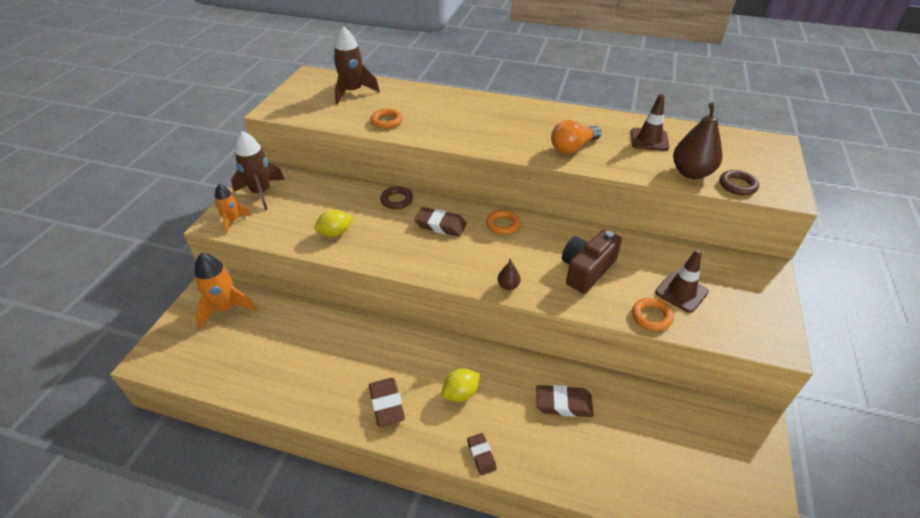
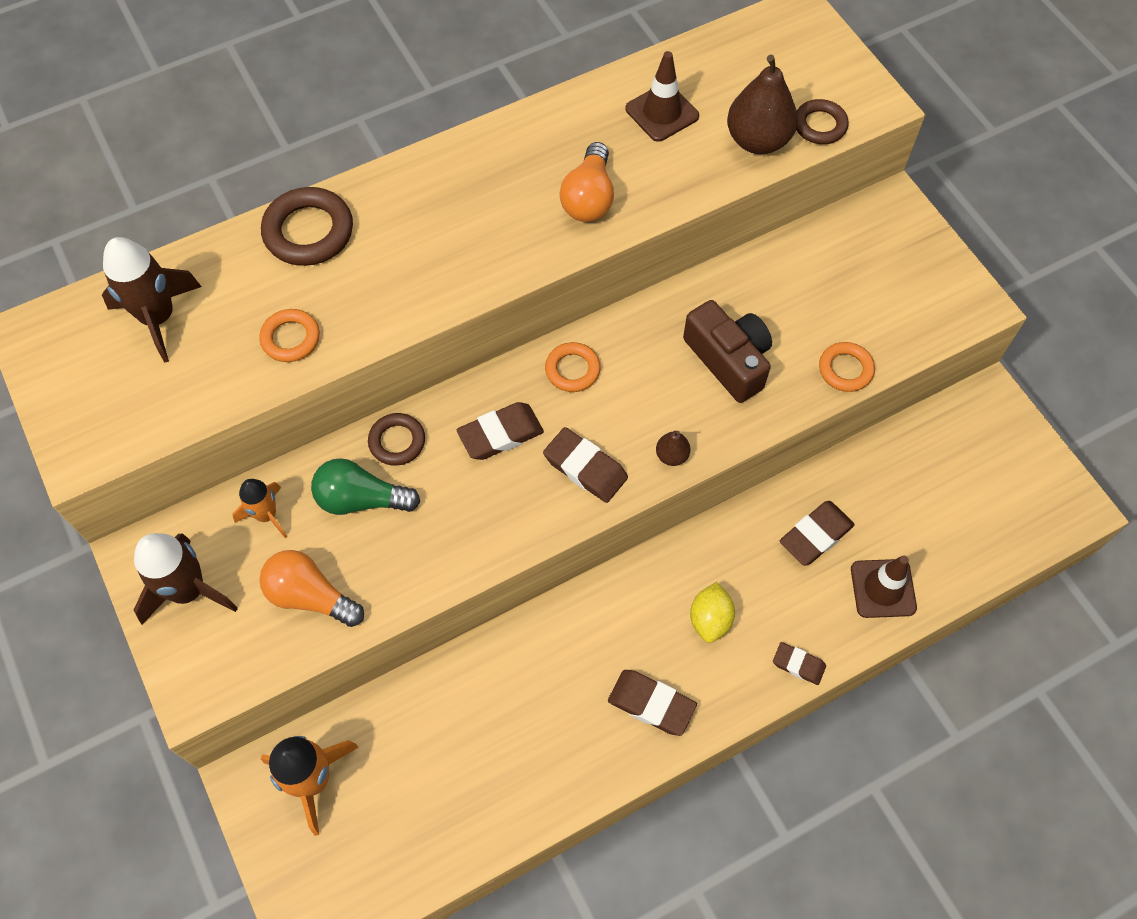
camera: 45 degrees left, 20 degrees up
orange rocket [215,184,252,234] -> orange rocket moved to [232,479,287,538]
yellow lemon [314,209,353,237] -> none
brown camera [562,229,622,294] -> brown camera turned 150 degrees clockwise [683,300,772,403]
brown traffic cone [655,249,709,313] -> brown traffic cone moved to [851,556,917,618]
none -> orange light bulb [259,550,364,627]
none -> brown ring [261,187,353,266]
none -> green light bulb [311,458,420,515]
none -> brown eraser [543,427,628,503]

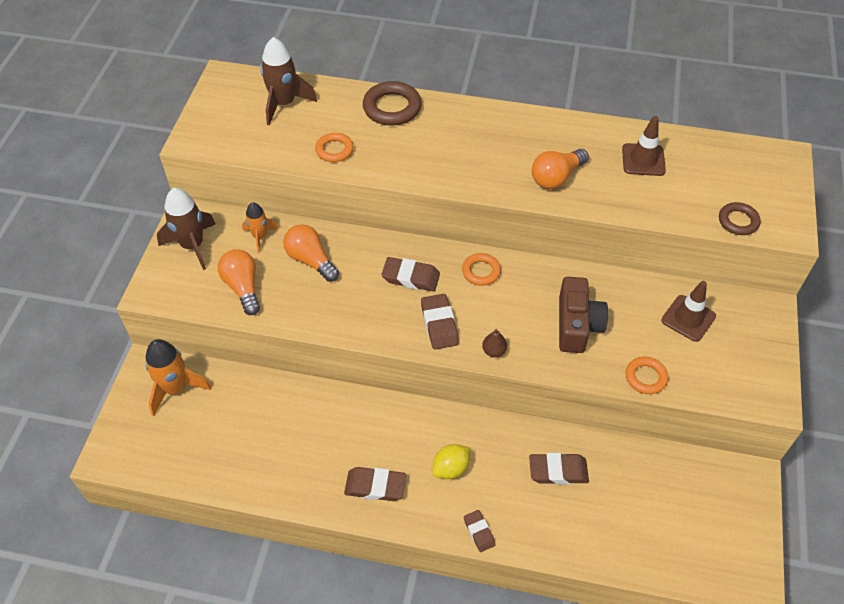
camera: 40 degrees right, 10 degrees down
green light bulb [311,458,420,515] -> orange light bulb [283,224,339,282]
brown ring [368,413,425,466] -> none
brown eraser [608,670,697,736] -> brown eraser turned 60 degrees counterclockwise [344,467,406,501]
brown pear [727,55,798,154] -> none
brown traffic cone [851,556,917,618] -> brown traffic cone moved to [661,281,716,342]

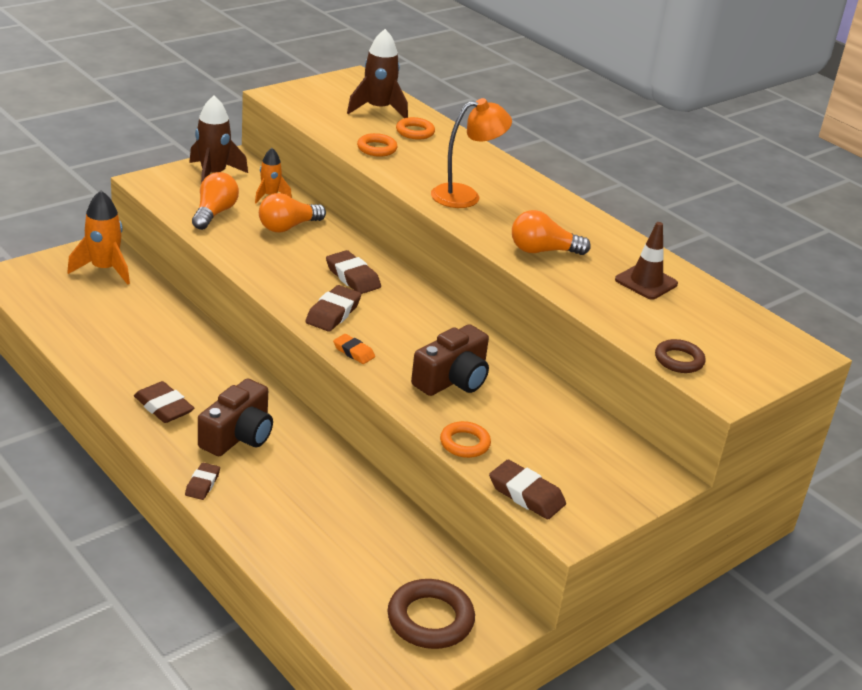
camera: 35 degrees right, 20 degrees down
orange light bulb [283,224,339,282] -> orange light bulb turned 120 degrees counterclockwise [259,193,326,232]
brown ring [363,81,422,126] -> brown ring moved to [387,579,475,649]
yellow lemon [433,444,470,479] -> brown camera [198,379,273,456]
orange ring [462,253,501,286] -> orange ring moved to [396,117,435,140]
brown pear [482,329,507,357] -> orange eraser [333,334,375,364]
brown eraser [529,453,589,485] -> brown eraser moved to [489,460,566,519]
brown traffic cone [661,281,716,342] -> none
none -> orange lamp [431,98,512,208]

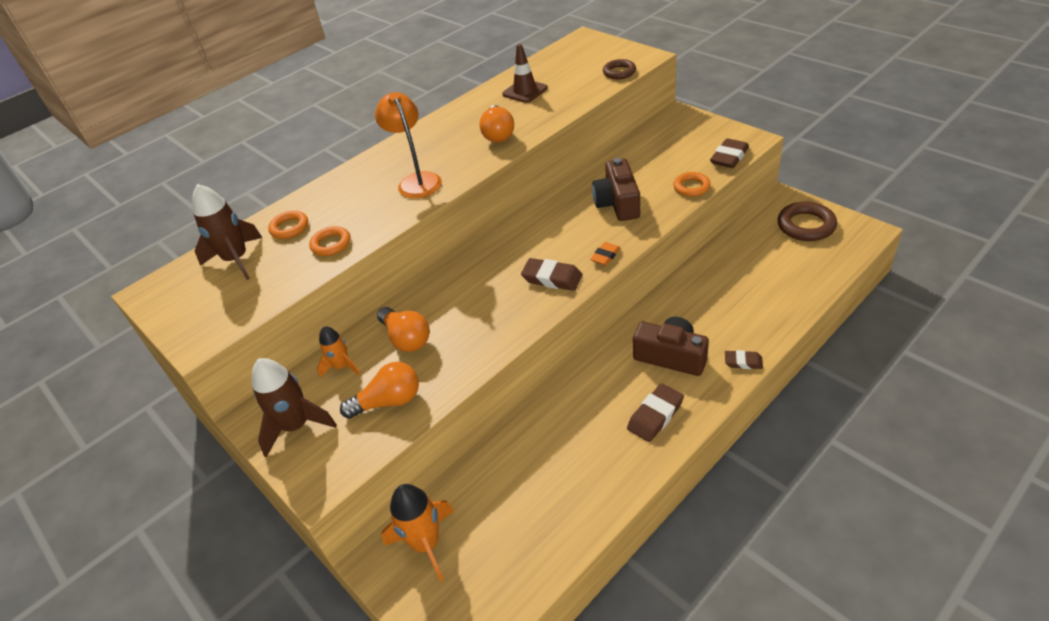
camera: 85 degrees left, 10 degrees up
orange light bulb [192,172,239,230] -> orange light bulb turned 150 degrees clockwise [340,362,419,419]
brown eraser [326,250,381,294] -> none
brown camera [411,324,489,396] -> brown camera turned 135 degrees counterclockwise [592,158,640,221]

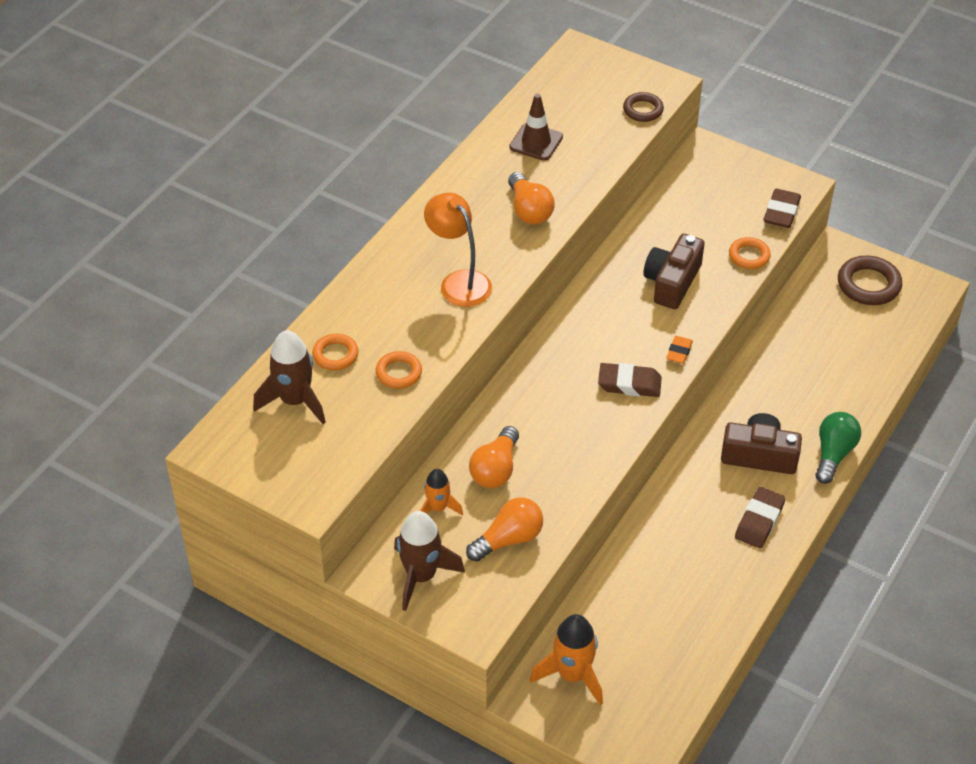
camera: 20 degrees left, 5 degrees up
orange light bulb [377,307,430,352] -> orange light bulb turned 75 degrees clockwise [469,426,519,488]
brown camera [592,158,640,221] -> brown camera turned 45 degrees clockwise [643,234,705,309]
brown eraser [725,350,763,369] -> green light bulb [816,412,861,484]

